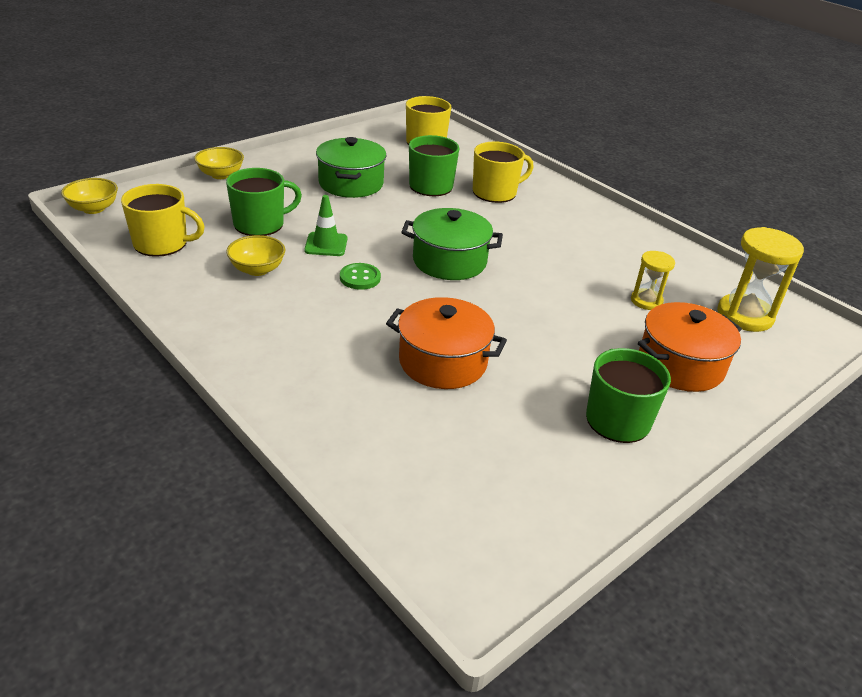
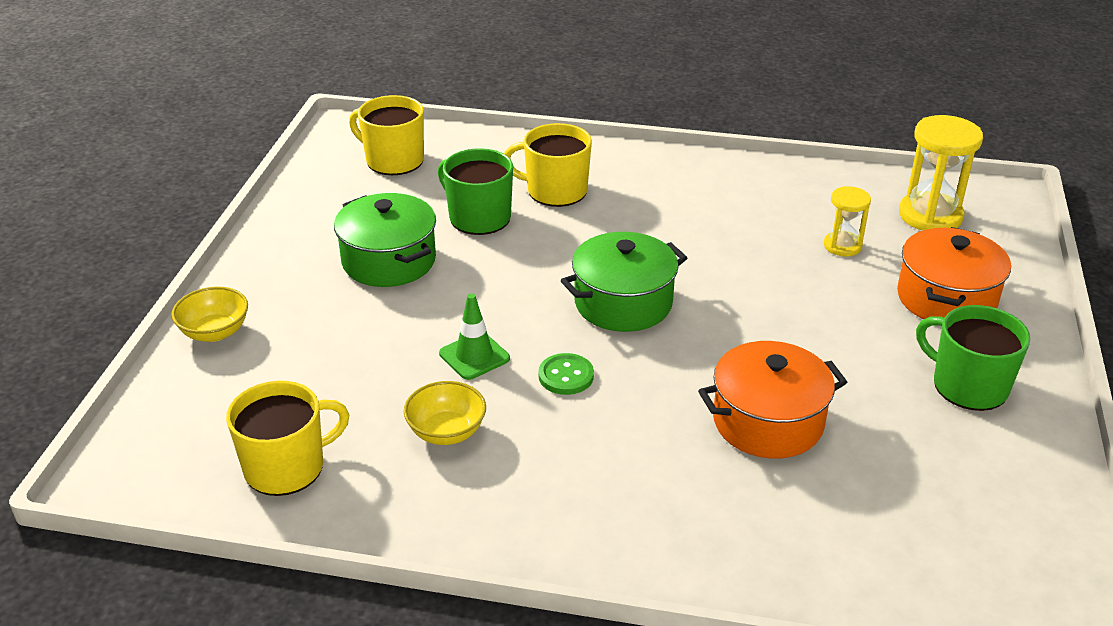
camera: 35 degrees left, 0 degrees up
yellow bowl [61,178,118,214] -> none
green mug [226,168,302,236] -> none
yellow mug [473,141,533,203] -> yellow mug turned 105 degrees counterclockwise [504,123,592,207]

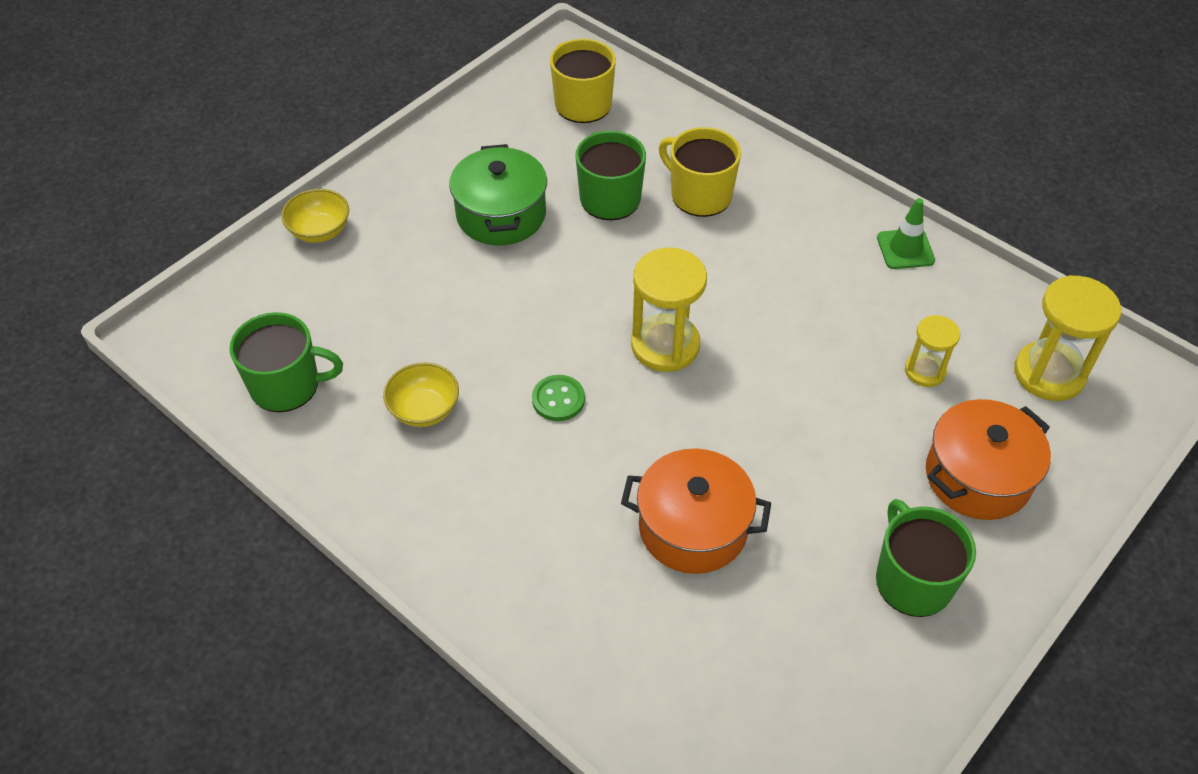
camera: 30 degrees right, 15 degrees up
yellow mug [226,381,350,496] -> green mug [229,312,343,412]
green traffic cone [439,294,510,380] -> green traffic cone moved to [877,198,935,269]
green pot [561,232,687,332] -> yellow hourglass [631,248,707,372]

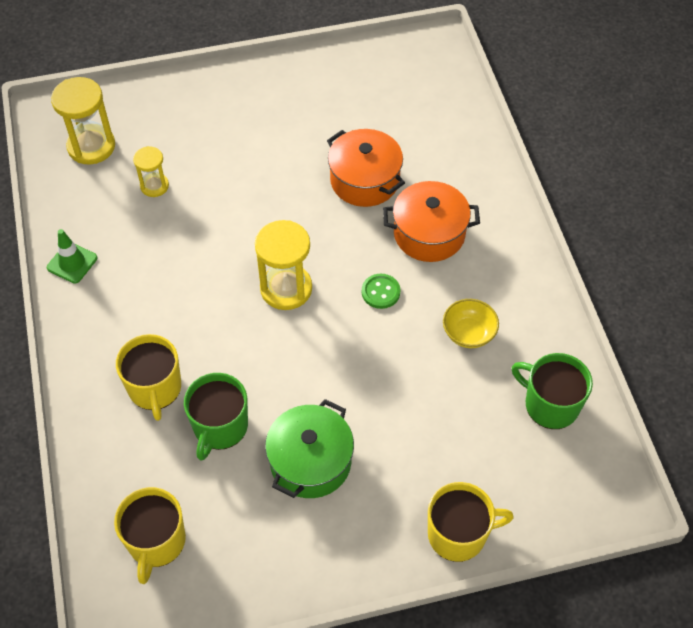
camera: 145 degrees left, 5 degrees up
yellow bowl [281,189,349,243] -> yellow mug [428,482,514,562]
green mug [876,499,976,617] -> none
orange pot [926,399,1051,520] -> orange pot moved to [383,181,480,262]

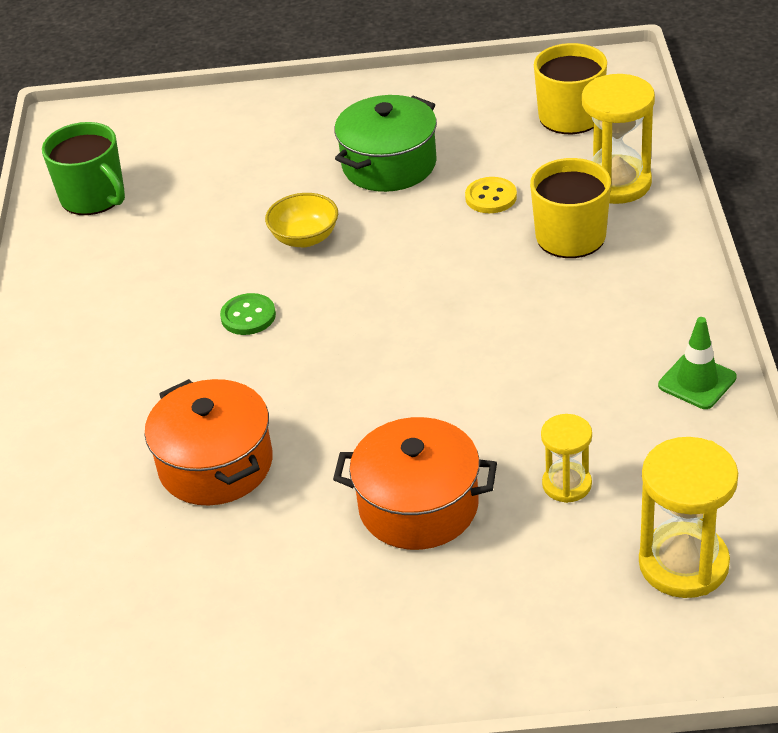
camera: 165 degrees left, 15 degrees down
green mug [184,373,248,461] -> yellow button [465,177,517,213]
yellow hourglass [255,220,312,310] -> yellow hourglass moved to [582,74,655,204]
orange pot [383,181,480,262] -> orange pot moved to [333,417,497,550]
yellow mug [428,482,514,562] -> none
yellow bowl [443,299,499,348] -> yellow bowl moved to [265,193,338,247]

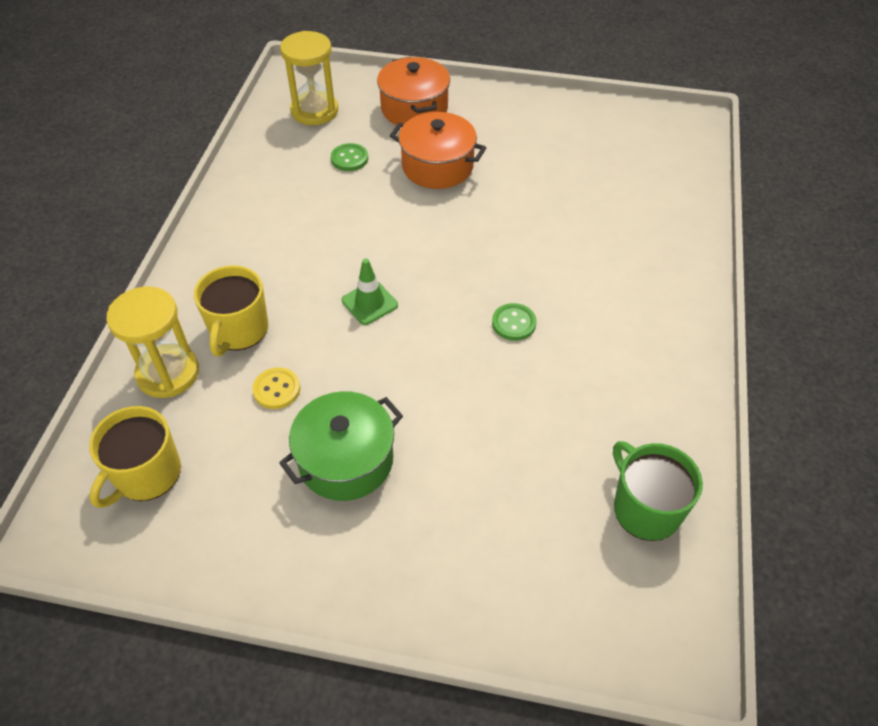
camera: 170 degrees left, 10 degrees up
orange pot [145,379,273,506] -> orange pot moved to [377,57,450,125]
yellow bowl [265,193,338,247] -> none
yellow hourglass [541,414,592,503] -> green button [331,143,368,171]
green traffic cone [658,317,737,409] -> green traffic cone moved to [342,259,398,325]

